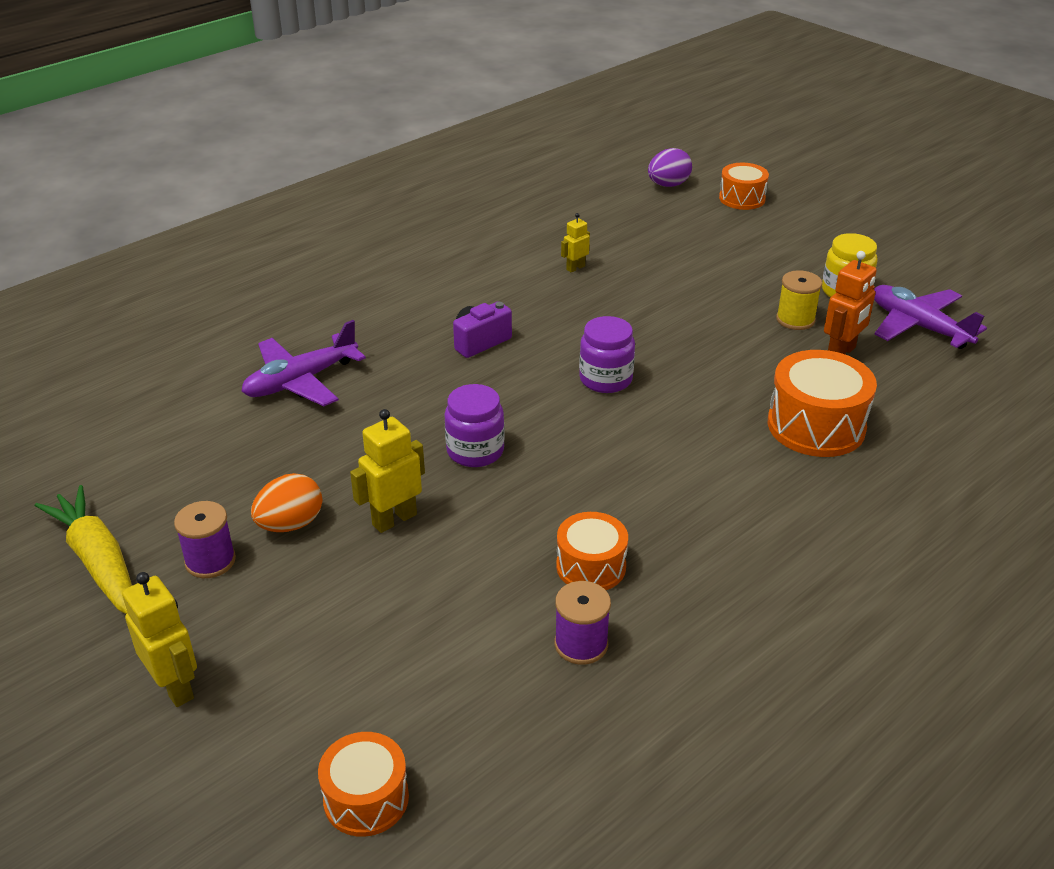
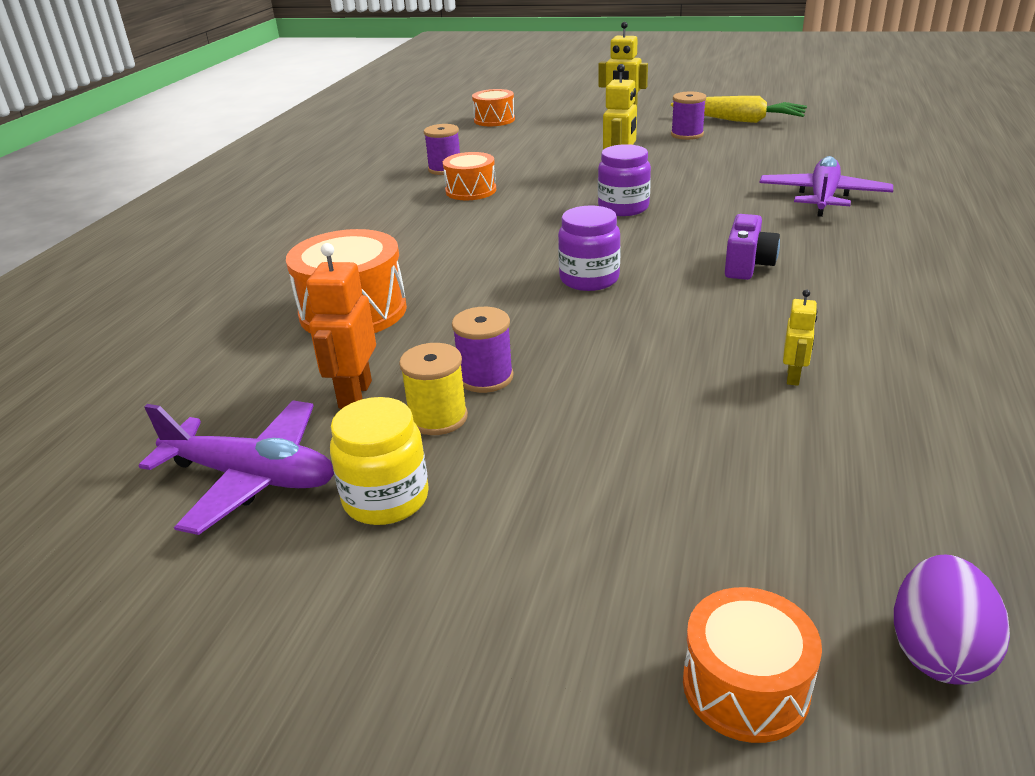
camera: 150 degrees right, 5 degrees down
orange egg [251,473,322,532] -> none
none -> purple spool [452,307,513,393]

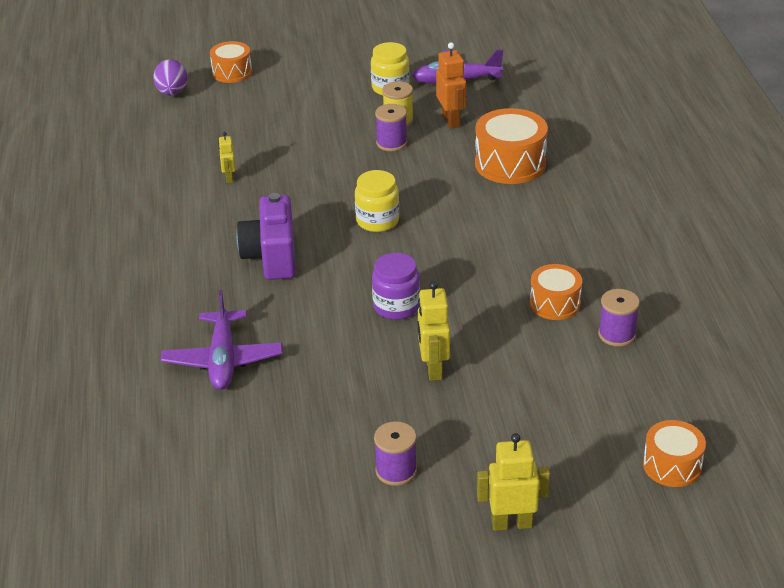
camera: 155 degrees right, 5 degrees up
purple jar [558,206,621,291] -> yellow jar [355,170,399,232]
yellow carrot [671,96,807,123] -> none
purple camera [725,214,780,280] -> purple camera [236,193,296,280], size x1.56

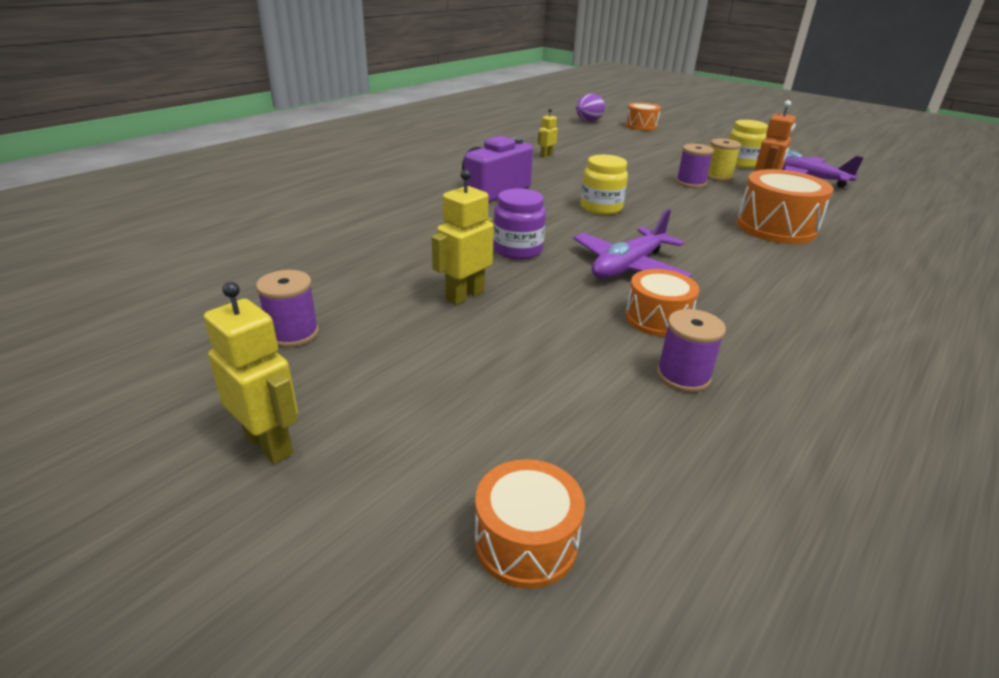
camera: 45 degrees right, 5 degrees down
purple plane [161,290,283,390] -> purple plane moved to [573,209,692,279]

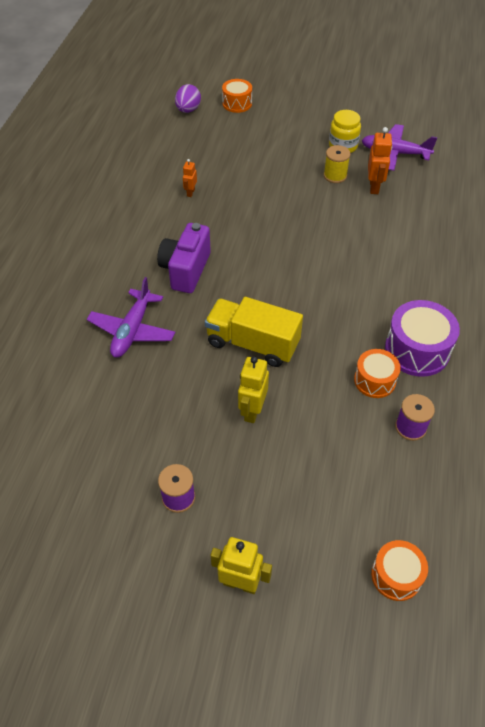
camera: 25 degrees left, 20 degrees up
purple jar [493,188,546,260] -> yellow truck [205,297,303,367]
yellow robot [538,109,558,158] -> orange robot [183,159,197,197]
purple plane [573,209,692,279] -> purple plane moved to [87,277,175,357]
yellow jar [580,155,628,215] -> none
purple spool [676,144,714,188] -> none
orange drum [736,169,834,244] -> none
none -> purple drum [385,300,460,377]

